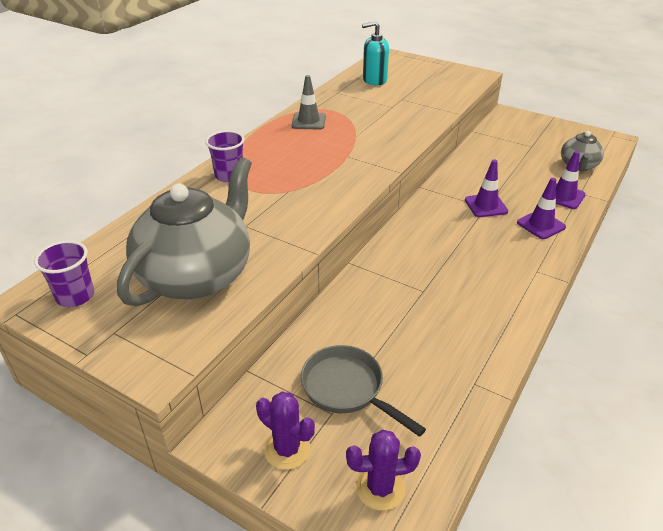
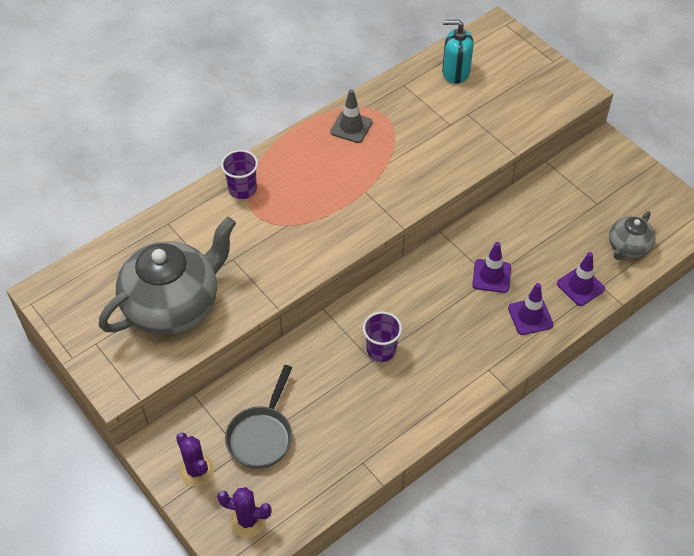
camera: 20 degrees right, 15 degrees up
purple cup [34,241,94,307] -> purple cup moved to [363,312,402,362]
grey pan [301,345,426,437] -> grey pan turned 135 degrees counterclockwise [225,365,292,468]

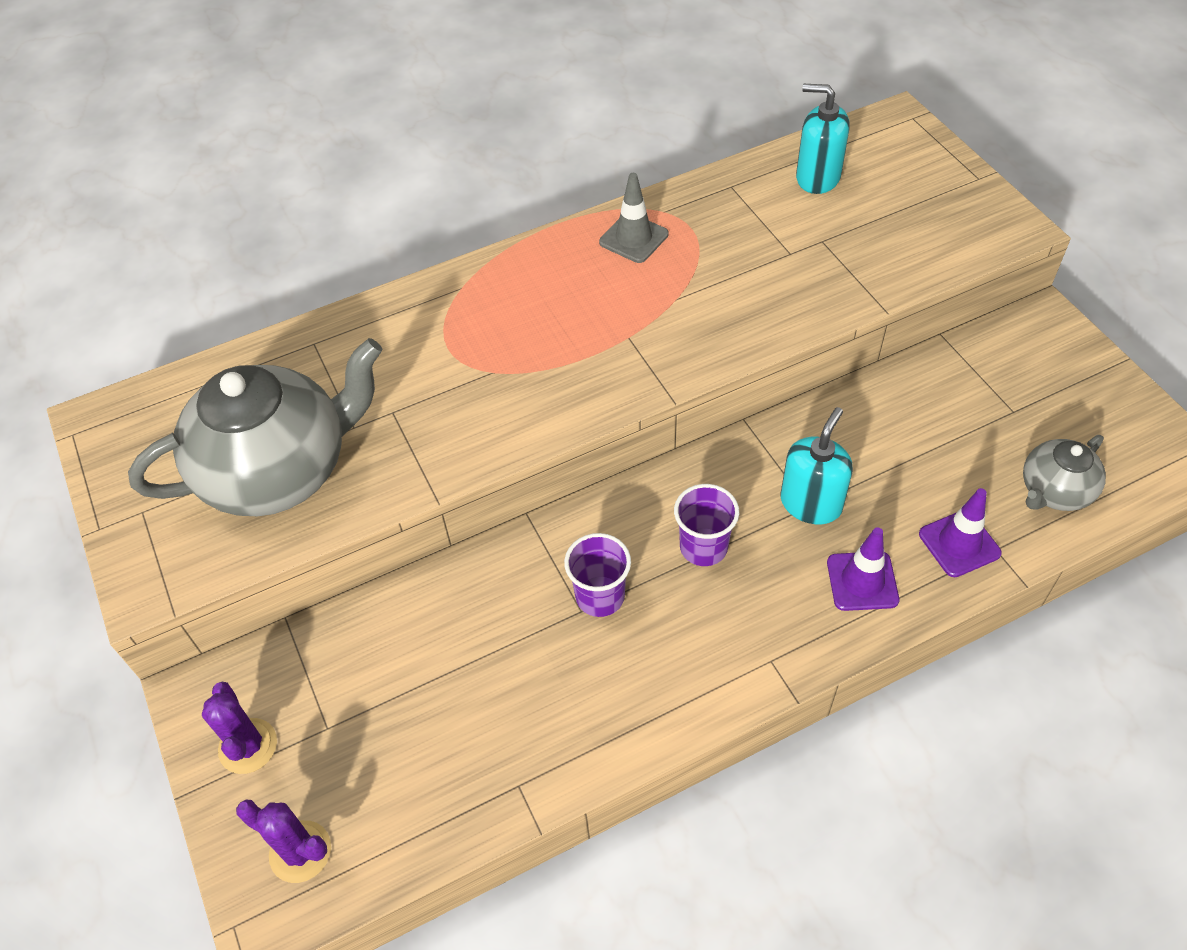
camera: 15 degrees right, 0 degrees up
purple cup [221,150,258,199] -> purple cup moved to [674,484,739,566]
grey pan [225,365,292,468] -> none
purple traffic cone [472,242,511,293] -> turquoise soap dispenser [781,407,853,524]

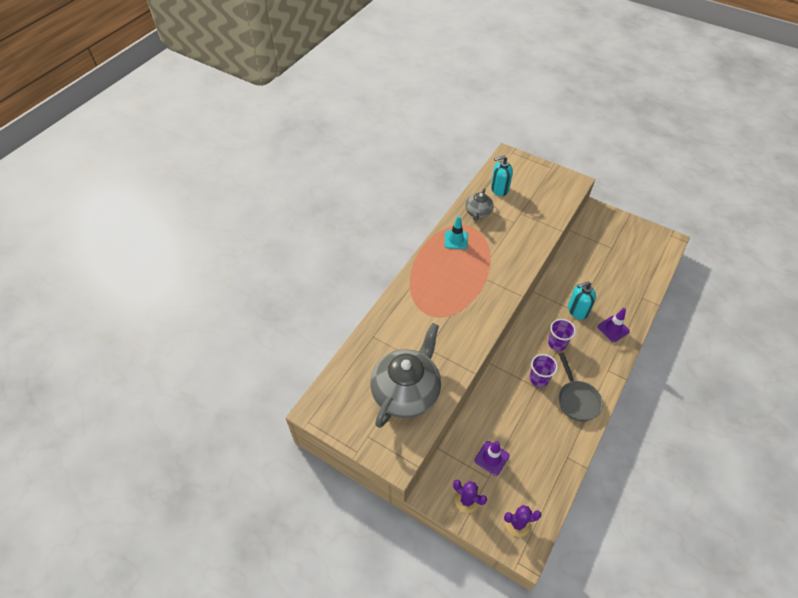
camera: 35 degrees left, 0 degrees up
grey traffic cone [599,173,668,263] -> turquoise traffic cone [445,216,468,249]
turquoise soap dispenser [781,407,853,524] -> turquoise soap dispenser turned 105 degrees counterclockwise [568,282,596,320]
purple traffic cone [919,488,1002,577] -> purple traffic cone moved to [475,441,509,476]
grey teapot [1023,435,1106,511] -> grey teapot moved to [465,188,494,221]
none -> grey pan [559,353,603,421]

